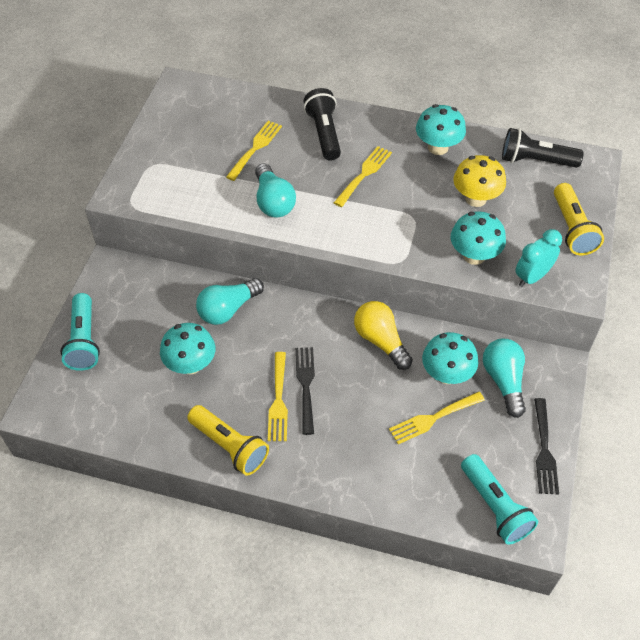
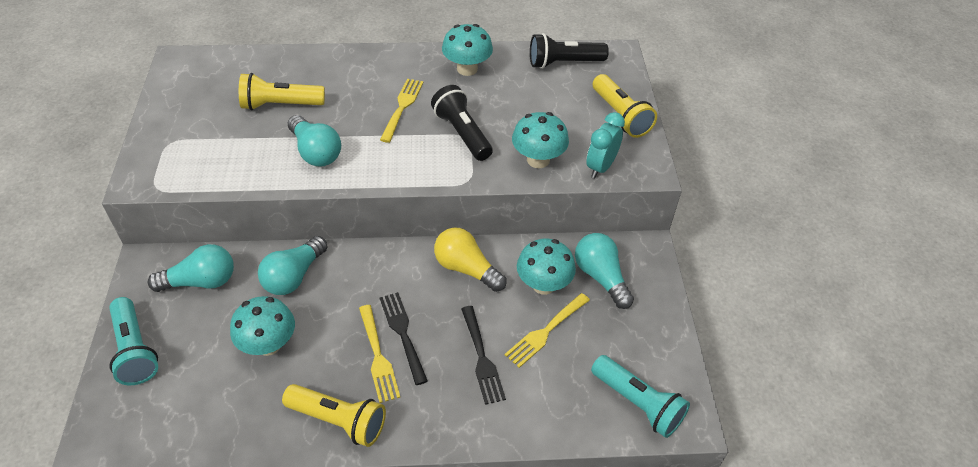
camera: 20 degrees left, 5 degrees down
yellow fork [226,120,282,181] -> yellow flashlight [239,73,325,110]
black flashlight [304,88,341,161] -> black flashlight moved to [431,85,493,161]
yellow mushroom [453,155,506,207] -> none
black fork [534,398,559,495] -> black fork moved to [461,306,506,405]
none -> turquoise light bulb [148,244,234,292]

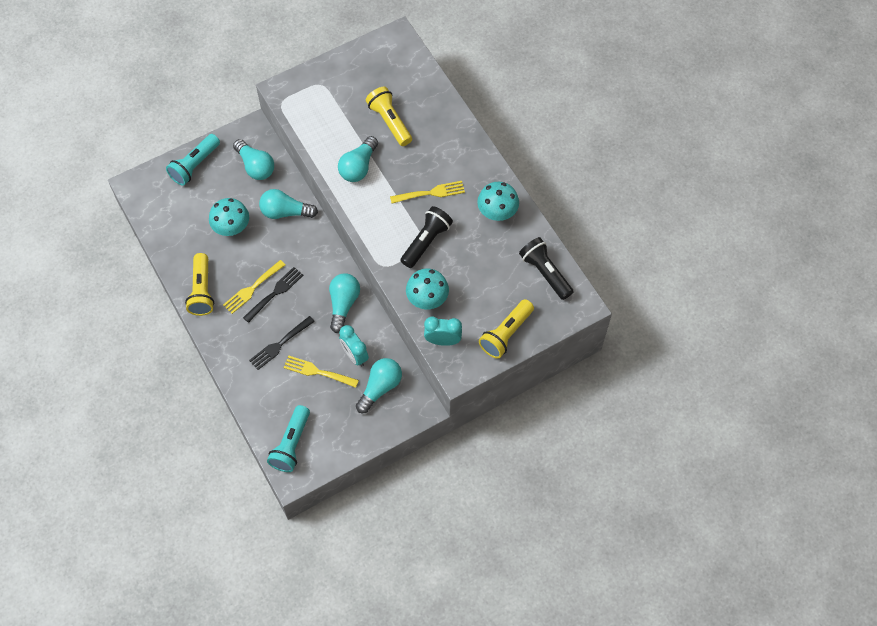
camera: 65 degrees right, 15 degrees up
yellow light bulb [434,228,506,292] -> turquoise light bulb [329,273,360,333]
turquoise mushroom [517,239,576,295] -> turquoise clock [339,325,369,366]

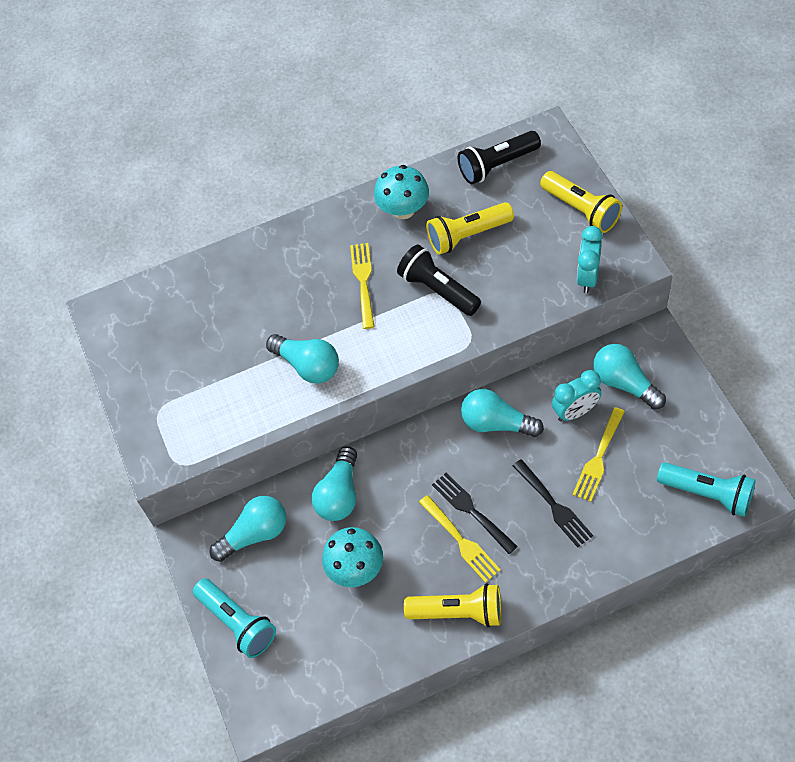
camera: 75 degrees left, 5 degrees down
yellow flashlight [366,87,412,146] -> yellow flashlight moved to [426,202,514,255]
turquoise mushroom [406,269,449,309] -> none

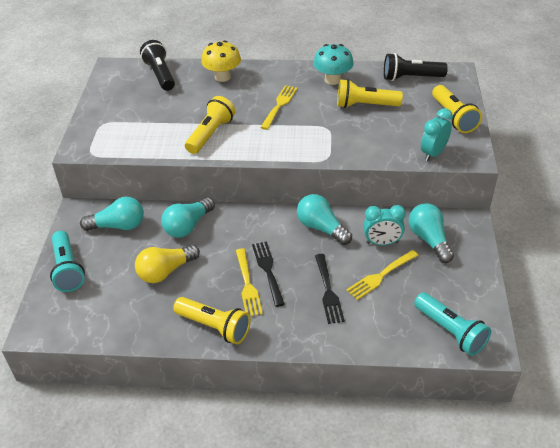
camera: 20 degrees right, 15 degrees down
turquoise light bulb [266,334,339,383] -> yellow flashlight [185,96,235,154]
turquoise mushroom [322,527,383,587] -> yellow light bulb [135,245,200,283]
black flashlight [397,245,481,316] -> black flashlight moved to [140,40,175,91]
none -> yellow mushroom [201,40,241,82]

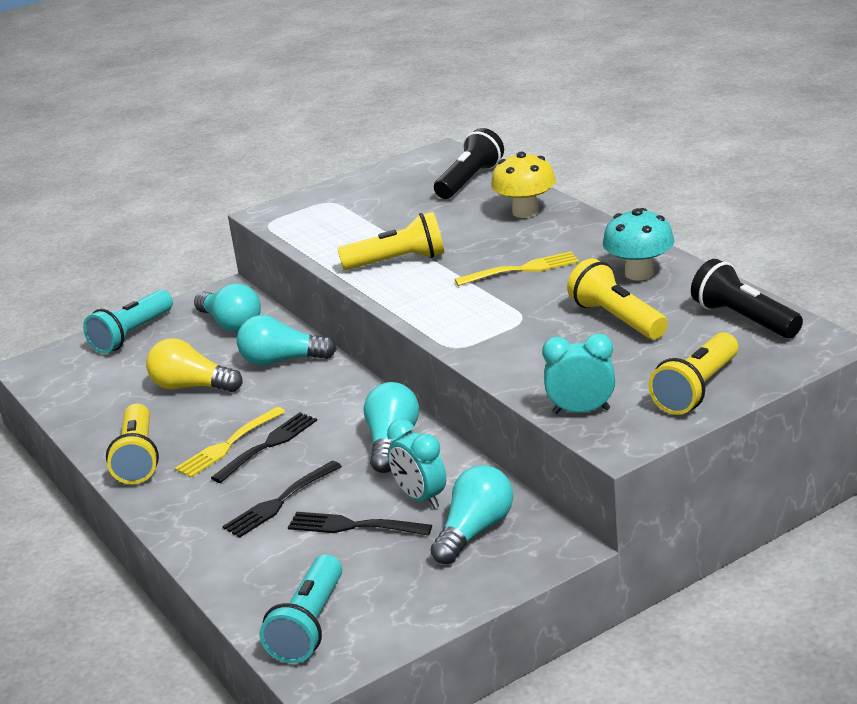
camera: 55 degrees right, 15 degrees down
yellow fork [346,250,419,300] -> black fork [288,512,432,536]

